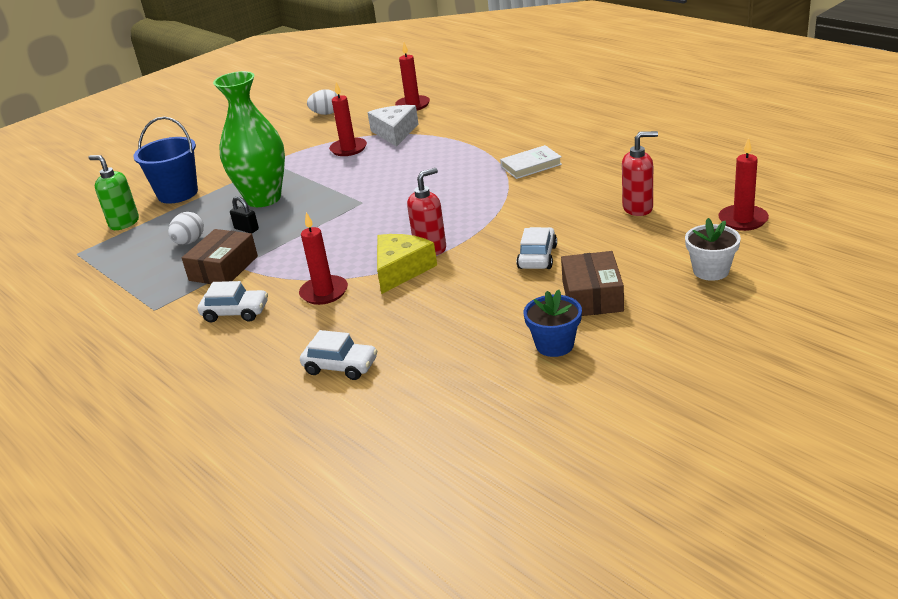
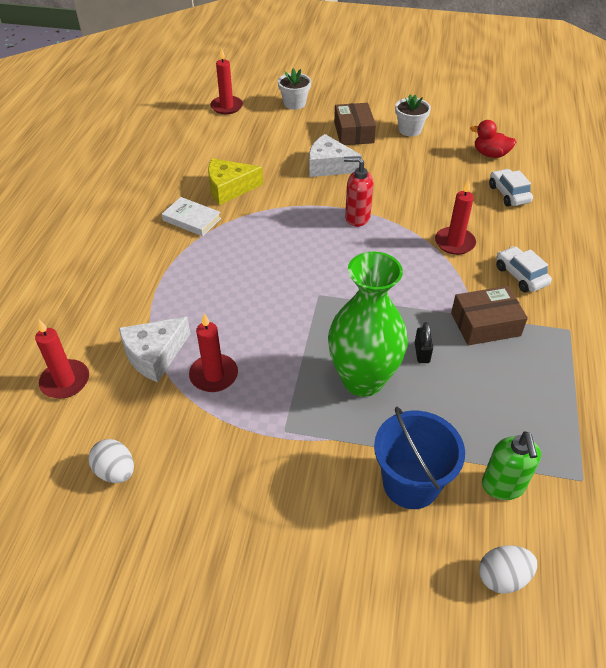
camera: 130 degrees left, 15 degrees up
white egg [168,212,204,245] -> white egg moved to [479,545,537,594]
yellow cheese [377,234,437,294] -> yellow cheese moved to [208,158,263,205]
white car [516,227,557,269] -> white cheese [309,134,362,177]
blue flower pot [523,290,582,357] -> white flower pot [395,94,431,136]
brown box [561,251,624,316] -> brown box turned 60 degrees counterclockwise [334,103,376,145]
red soap dispenser [622,131,658,216] -> none
none -> red duck [470,120,516,158]

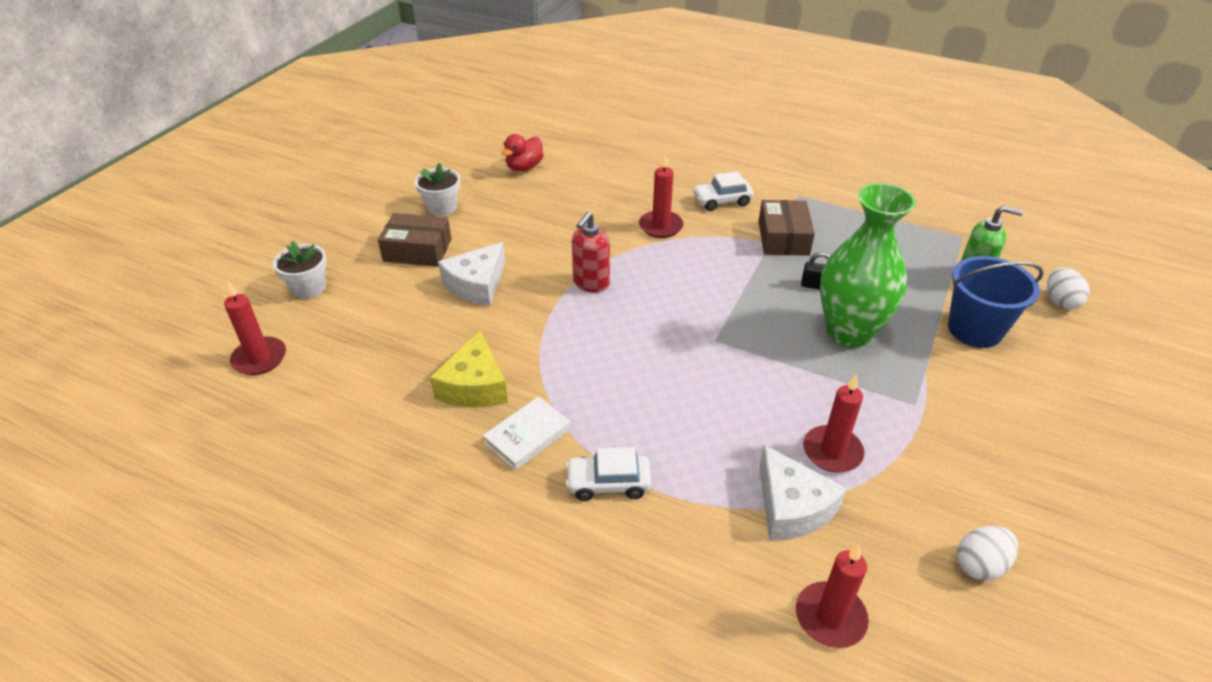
camera: 75 degrees left, 5 degrees down
white car [489,169,533,207] -> white car moved to [565,447,651,501]

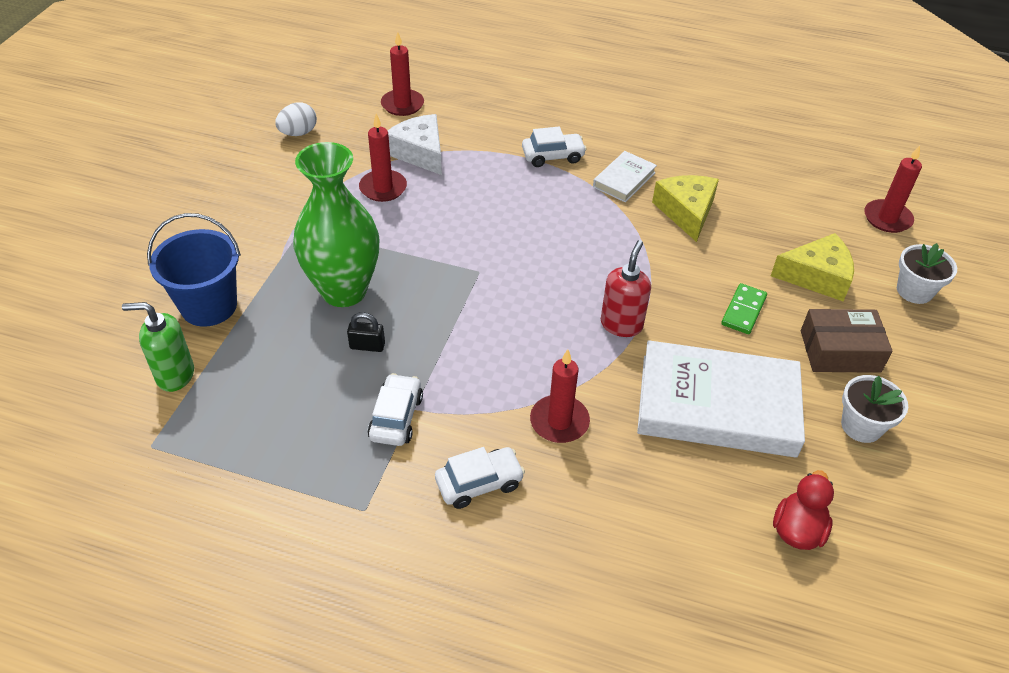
camera: 170 degrees right, 5 degrees up
white cheese [438,242,505,306] -> green domino [721,283,767,334]
brown box [759,200,815,256] -> white car [368,373,423,446]
white egg [1047,267,1090,309] -> none
none -> white book [637,340,805,457]
none -> yellow cheese [771,233,854,301]

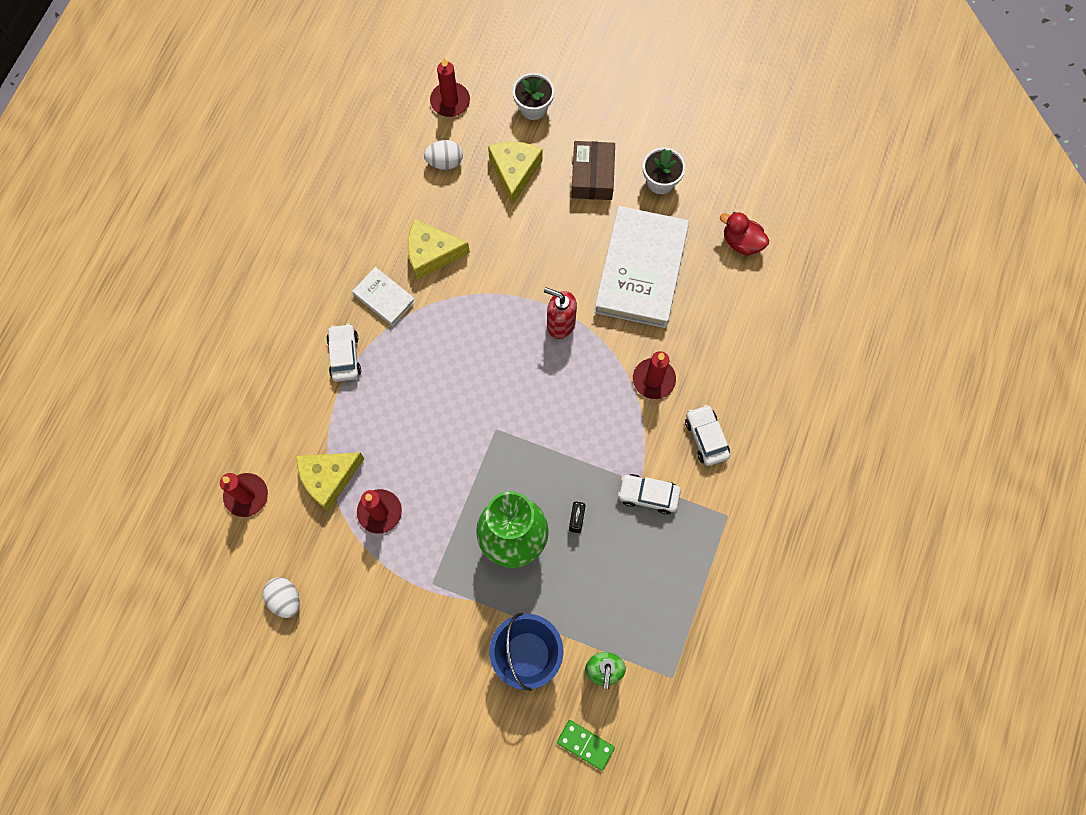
camera: 85 degrees left, 25 degrees up
white cheese [388,114,442,175] -> yellow cheese [296,453,365,511]
green domino [721,283,767,334] -> green domino moved to [557,720,615,771]
none -> white egg [424,140,463,170]

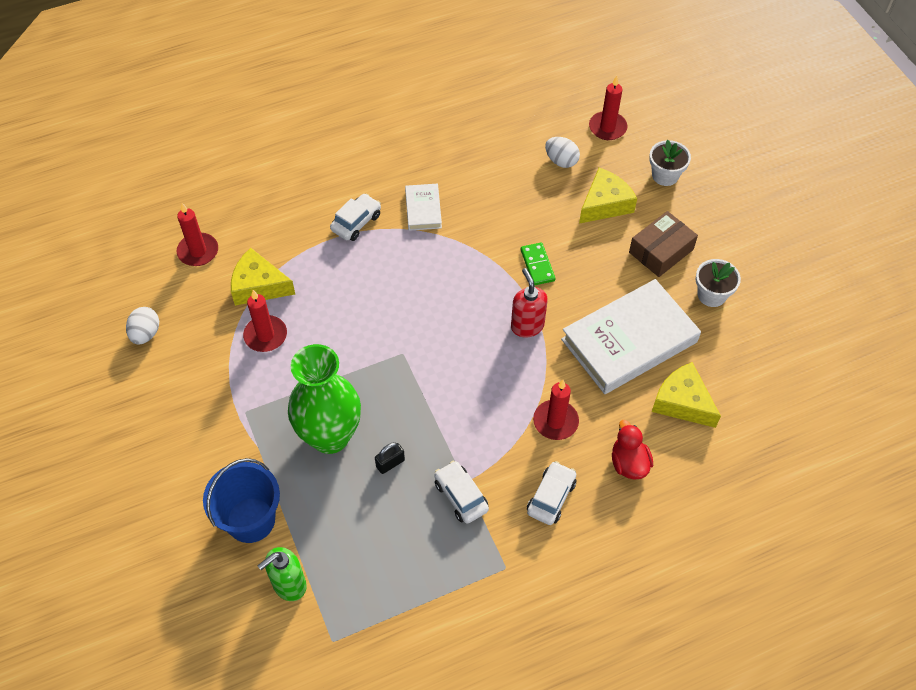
camera: 45 degrees right, 15 degrees down
yellow cheese [408,219,470,279] -> yellow cheese moved to [652,362,721,428]
green domino [557,720,615,771] -> green domino moved to [521,242,555,285]
red duck [720,212,769,256] -> red duck moved to [612,420,653,479]

